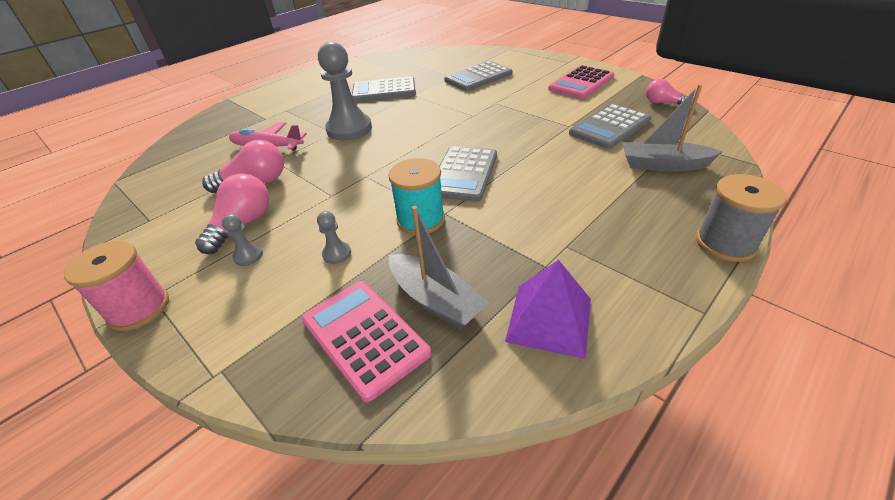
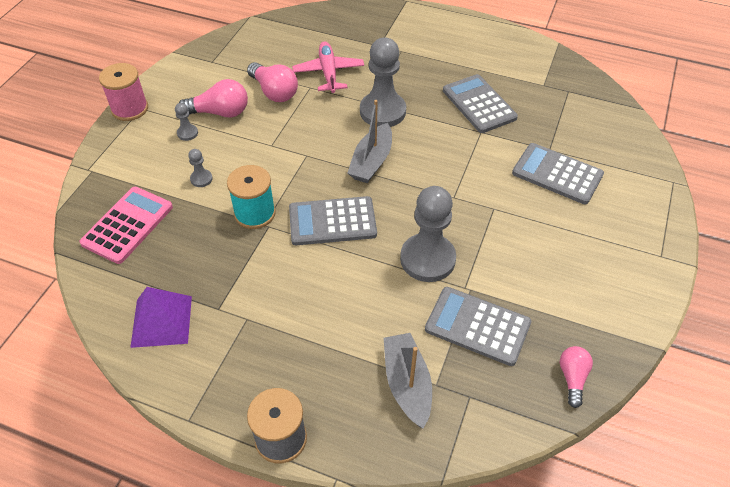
camera: 65 degrees right, 10 degrees up
grey boat [389,206,489,329] -> grey boat moved to [347,100,392,183]
pink calculator [548,65,614,99] -> none
none -> grey pawn [400,186,456,282]

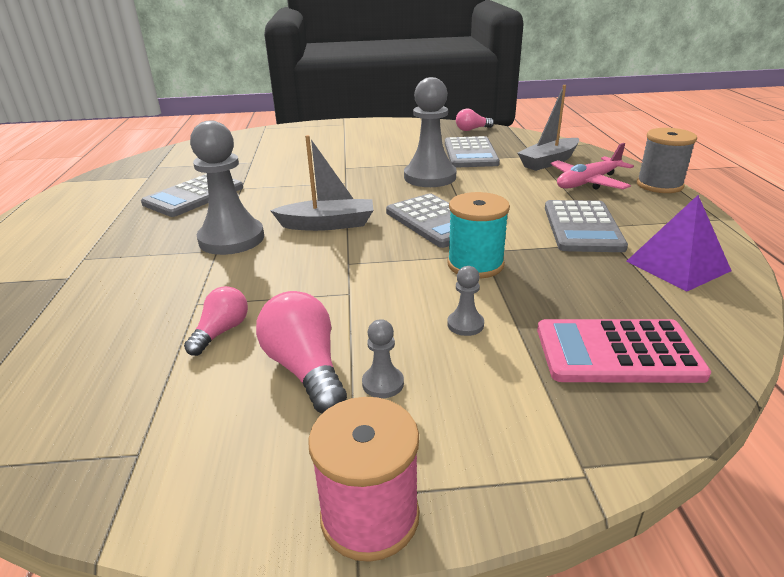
camera: 115 degrees left, 20 degrees down
pink light bulb [247,62,298,102] -> pink light bulb [184,286,248,356], size x0.64
pink plane [292,41,364,93] -> pink plane moved to [551,143,634,190]
grey calculator [512,143,604,204] -> grey calculator moved to [545,200,628,252]

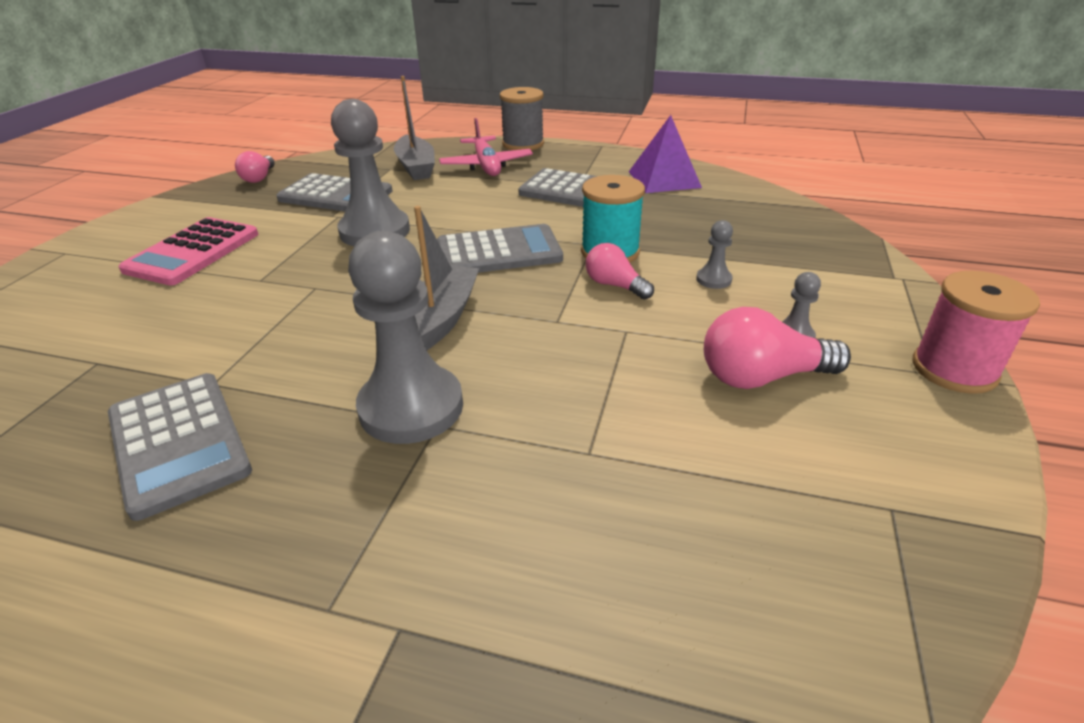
camera: 70 degrees left, 5 degrees up
pink light bulb [184,286,248,356] -> pink light bulb moved to [586,243,654,300]
pink calculator [537,319,711,383] -> pink calculator moved to [118,217,258,285]

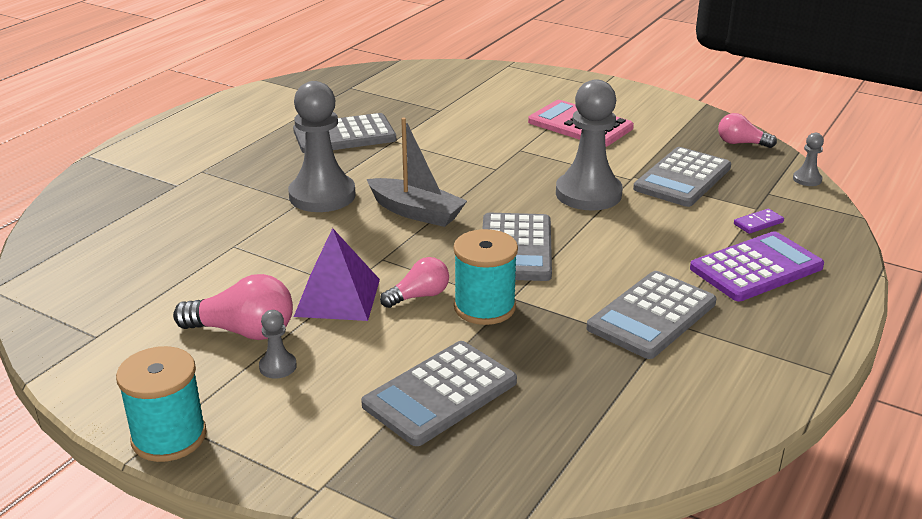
camera: 105 degrees right, 5 degrees down
grey boat [394,76,435,180] -> purple domino [734,209,784,234]
pink plane [439,118,533,176] -> purple calculator [690,231,824,301]
grey spool [500,87,544,150] -> none
purple pyramid [629,115,702,193] -> purple pyramid moved to [294,228,380,321]
grey pawn [696,220,733,289] -> grey pawn moved to [793,133,824,186]
pink light bulb [704,307,851,389] -> pink light bulb turned 90 degrees clockwise [173,274,293,340]
pink spool [912,271,1040,394] -> turquoise spool [116,346,207,462]
none -> grey calculator [361,341,517,446]

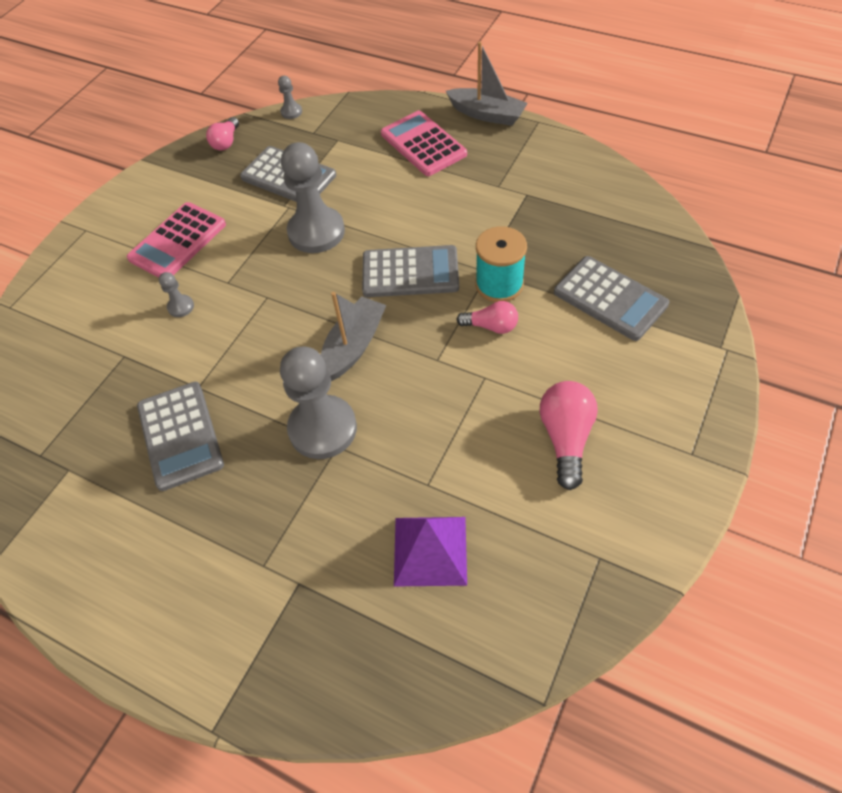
camera: 90 degrees left, 25 degrees up
turquoise spool [116,346,207,462] -> none
grey pawn [259,310,297,379] -> grey pawn moved to [159,272,194,317]
purple pyramid [294,228,380,321] -> purple pyramid moved to [394,517,467,587]
pink light bulb [380,257,449,308] -> pink light bulb turned 135 degrees clockwise [456,301,518,334]
grey calculator [587,271,717,359] -> none
purple calculator [690,231,824,301] -> pink calculator [381,111,467,176]
purple domino [734,209,784,234] -> none
none -> grey boat [446,42,528,126]

